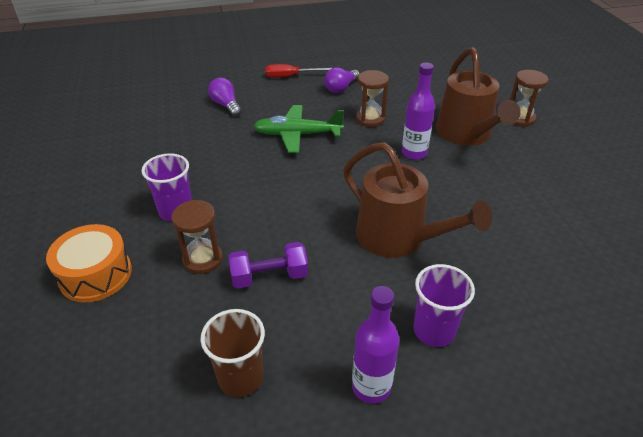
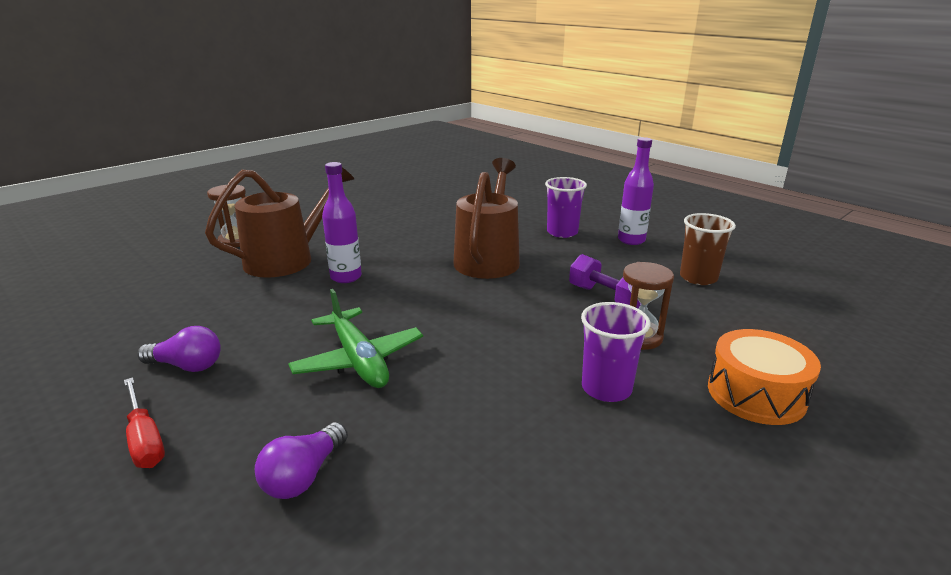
camera: 120 degrees left, 15 degrees down
brown hourglass [356,70,389,127] -> none

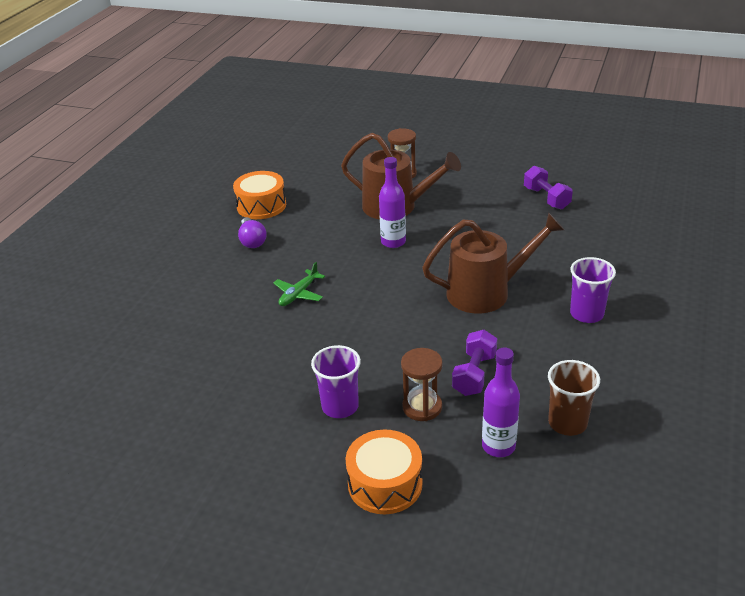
camera: 65 degrees right, 10 degrees up
red screwdriver [124,377,165,468] -> none
purple light bulb [255,422,348,499] -> none
green plane [288,289,423,388] -> green plane [273,262,325,306], size x0.63
purple bottle [618,137,654,245] -> purple bottle moved to [482,348,520,457]
none -> orange drum [233,171,286,219]
none -> purple dumbbell [524,166,573,209]

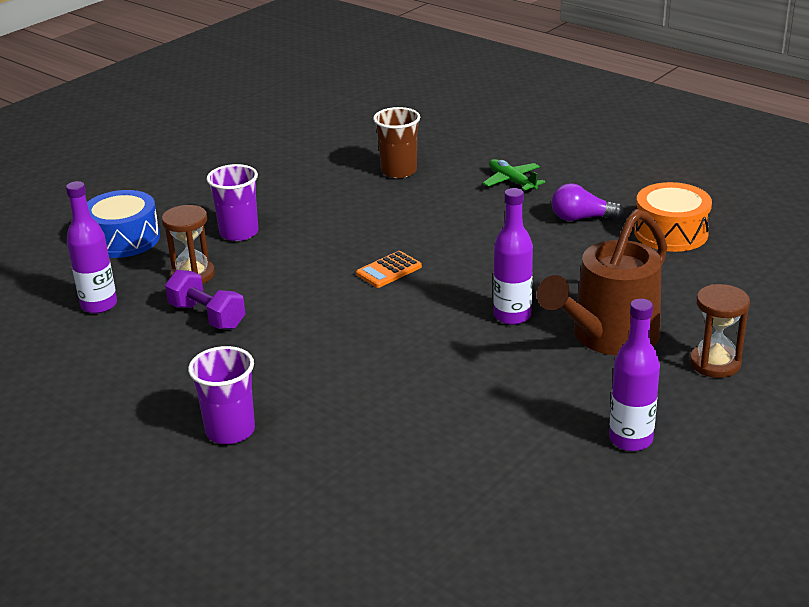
camera: 110 degrees right, 5 degrees down
green plane [273,262,325,306] -> green plane moved to [483,159,545,192]
orange drum [345,430,422,514] -> blue drum [87,190,160,258]
brown watering can [422,213,564,314] -> none
purple dumbbell [524,166,573,209] -> none
brown cup [548,360,600,436] -> brown cup moved to [373,107,420,178]
none -> orange calculator [356,251,422,288]
none -> purple bottle [609,299,660,451]

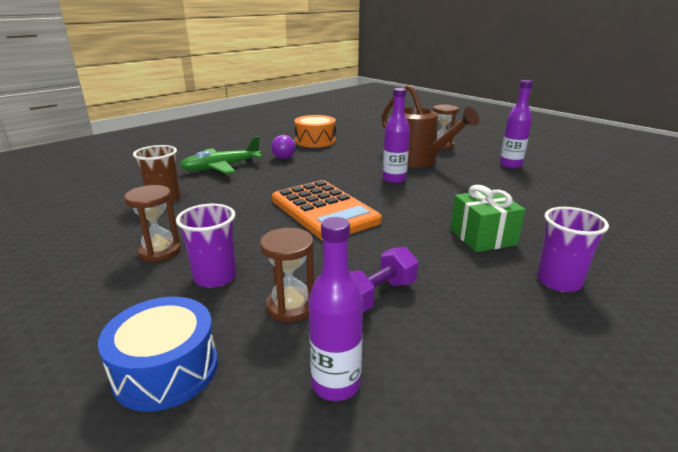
camera: 85 degrees left, 5 degrees down
orange calculator [356,251,422,288] -> orange calculator [272,180,382,241], size x2.35
green plane [483,159,545,192] -> green plane [180,136,263,174], size x1.58
none -> brown hourglass [124,185,181,262]
none -> green gift [450,185,526,252]

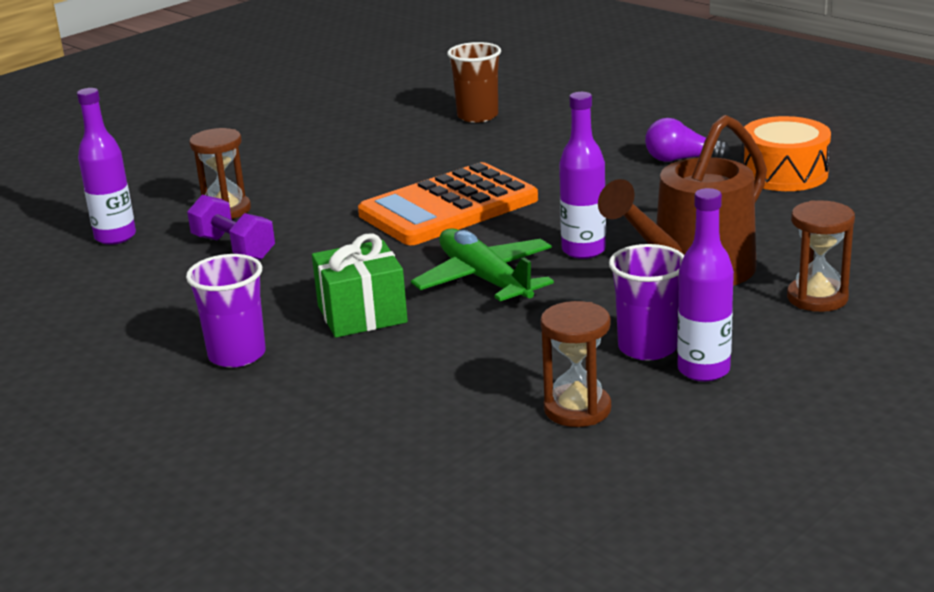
camera: 90 degrees right, 0 degrees up
blue drum [98,297,218,412] -> none
brown hourglass [124,185,181,262] -> brown hourglass moved to [540,301,611,427]
purple cup [176,204,236,288] -> purple cup moved to [609,244,684,361]
green plane [180,136,263,174] -> green plane moved to [411,228,554,304]

